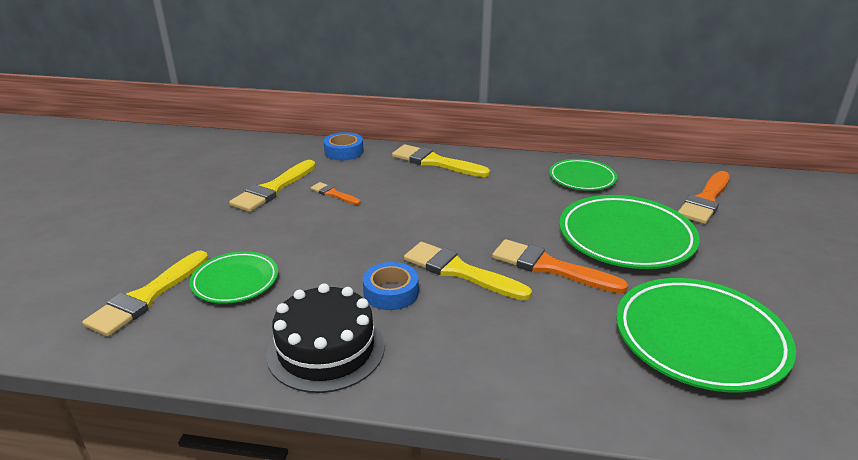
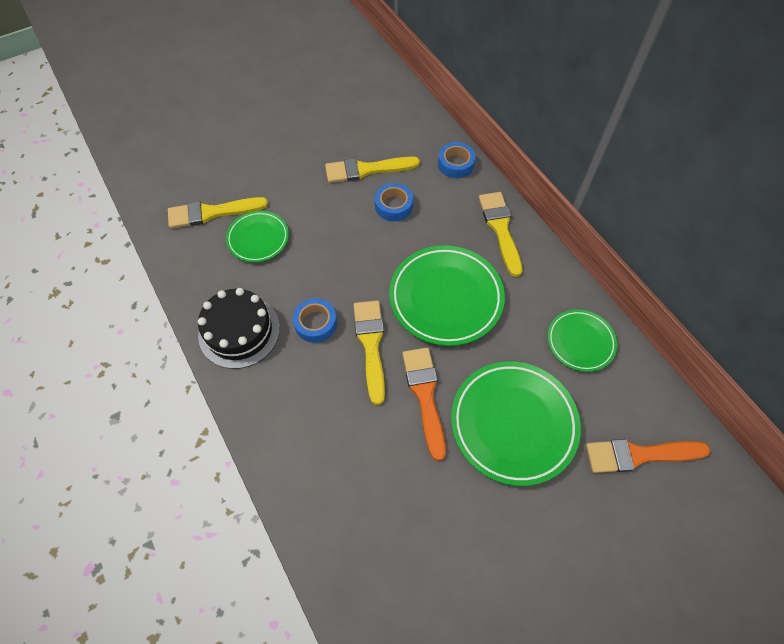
camera: 50 degrees right, 30 degrees up
orange brush [311,182,360,205] -> blue tape [375,183,413,221]
green plate [616,278,796,392] -> green plate moved to [389,245,505,346]

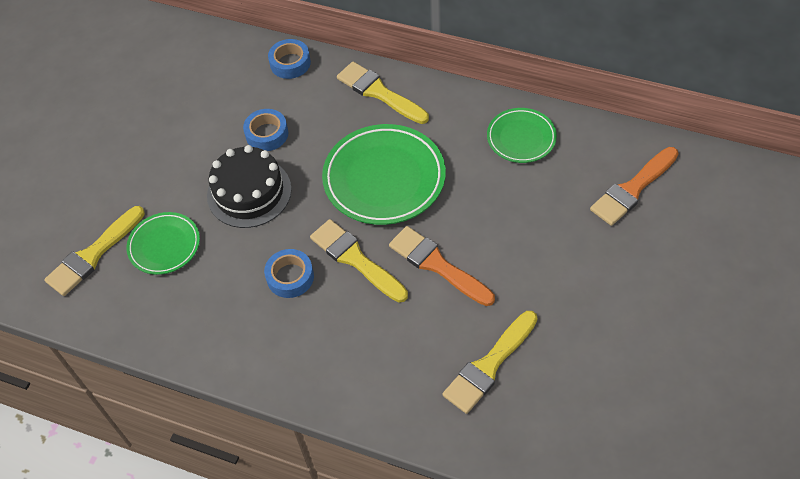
camera: 35 degrees left, 5 degrees down
black cake [198,288,280,369] -> black cake moved to [207,145,292,228]
yellow brush [325,157,420,183] -> yellow brush moved to [443,311,538,414]
green plate [451,361,581,486] -> none

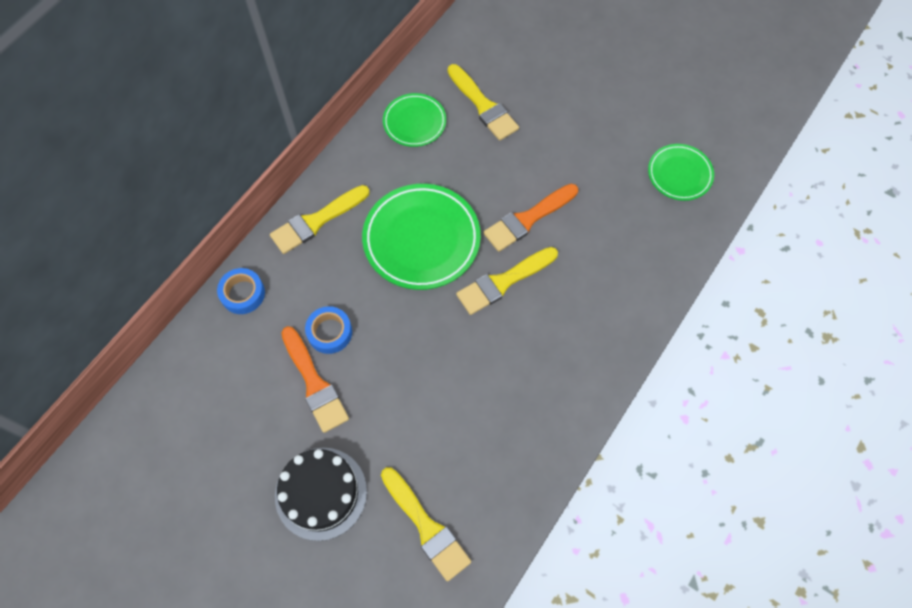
camera: 80 degrees left, 10 degrees up
green plate [126,212,200,275] -> green plate moved to [648,144,714,201]
black cake [207,145,292,228] -> black cake moved to [275,448,367,541]
blue tape [264,249,314,298] -> none
yellow brush [443,311,538,414] -> yellow brush moved to [448,64,519,141]
orange brush [590,147,679,226] -> orange brush moved to [281,326,349,433]

